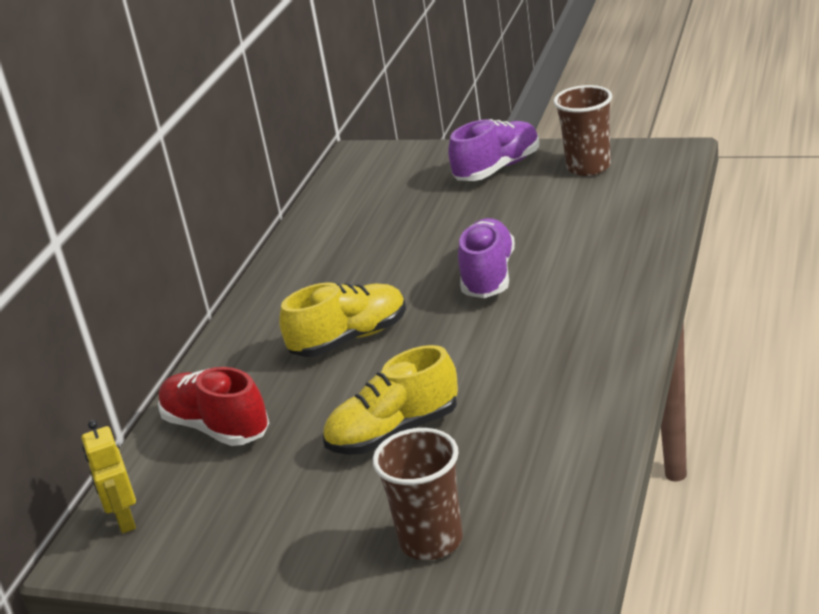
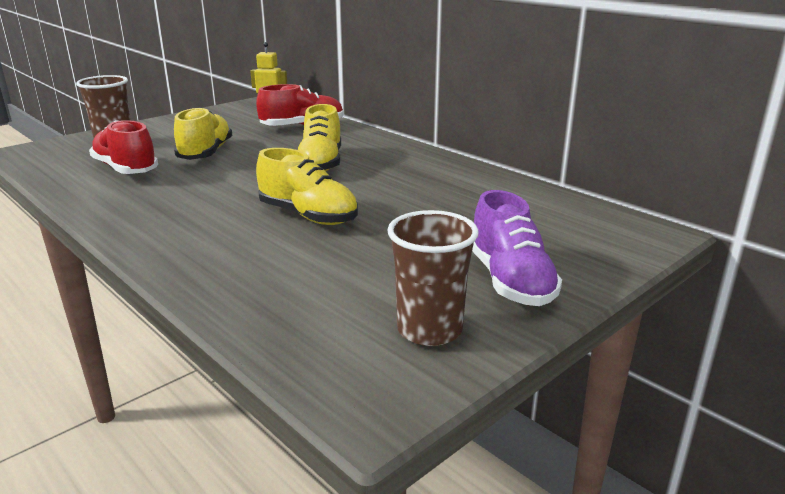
camera: 115 degrees right, 5 degrees down
purple shoe [458,218,515,298] -> yellow shoe [256,148,358,225]
none -> red shoe [89,120,158,174]

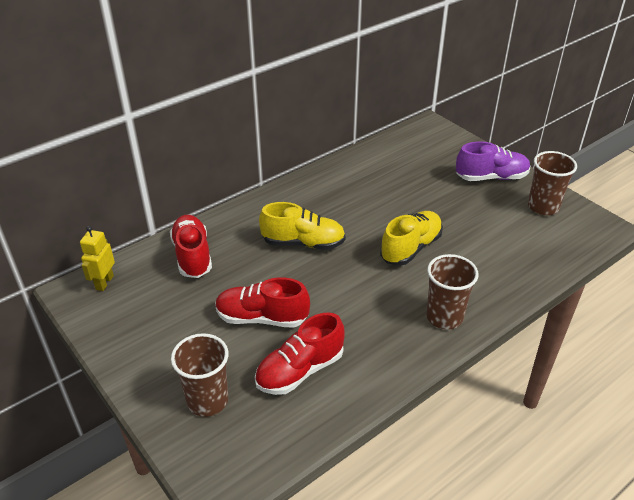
camera: 85 degrees left, 15 degrees up
yellow shoe [174,107,232,160] -> red shoe [215,277,310,328]
none -> brown cup [426,254,479,329]

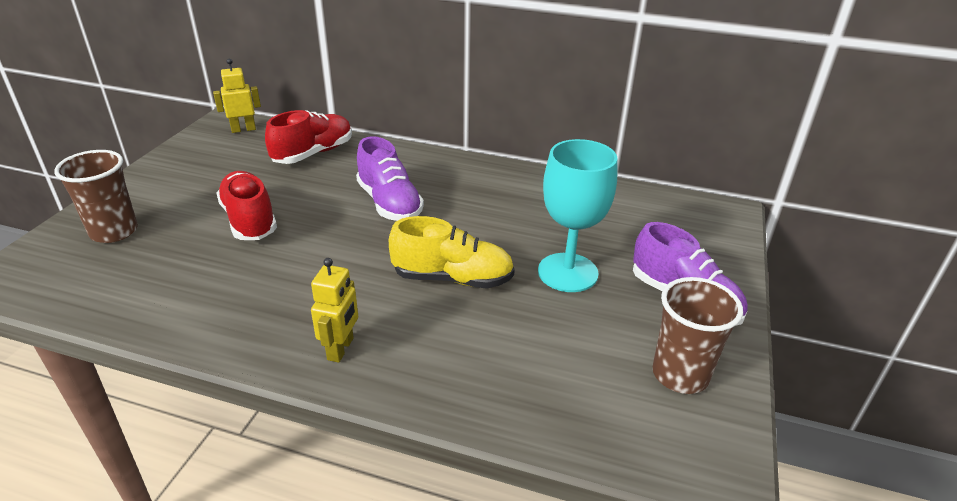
camera: 55 degrees right, 5 degrees down
red shoe [255,312,345,395] -> none
yellow shoe [259,202,346,250] -> purple shoe [356,136,424,221]
brown cup [426,254,479,329] -> yellow robot [311,258,358,363]
none -> turquoise goblet [538,139,618,292]

